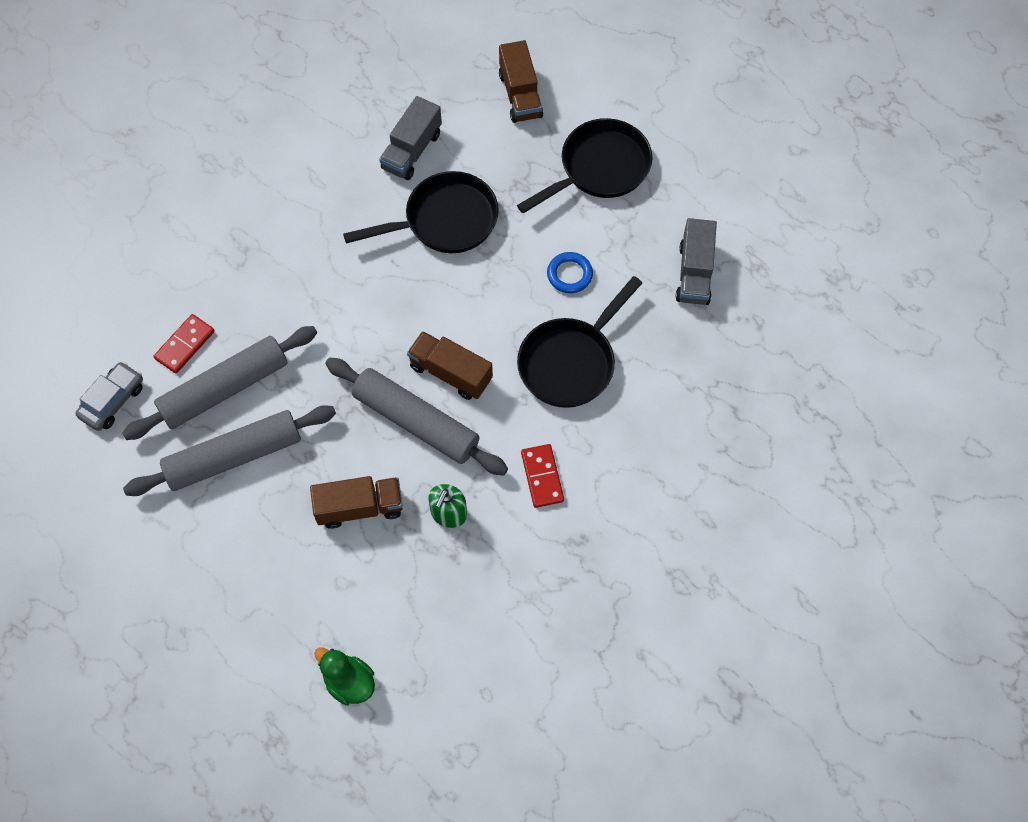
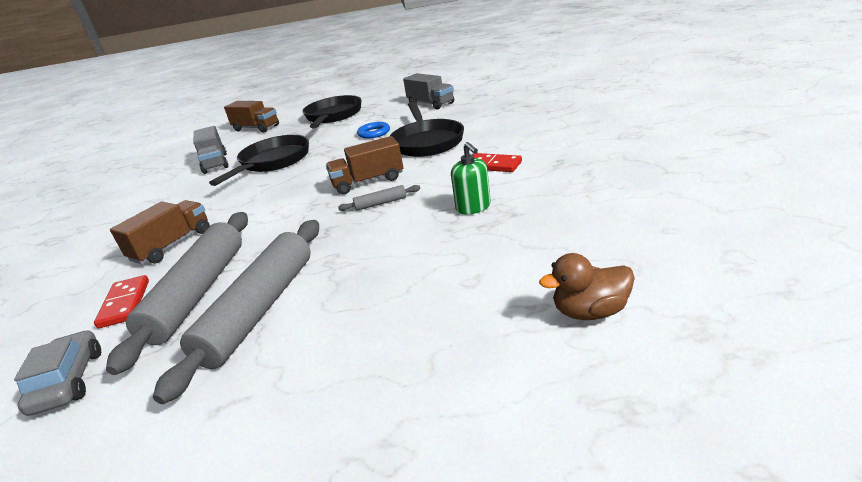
camera: 45 degrees left, 35 degrees down
brown truck [310,476,403,529] -> brown truck moved to [110,200,210,264]
green duck [314,647,375,706] -> brown duck [539,253,635,320]
grey rolling pin [325,358,508,476] -> grey rolling pin [338,185,420,211], size x0.41

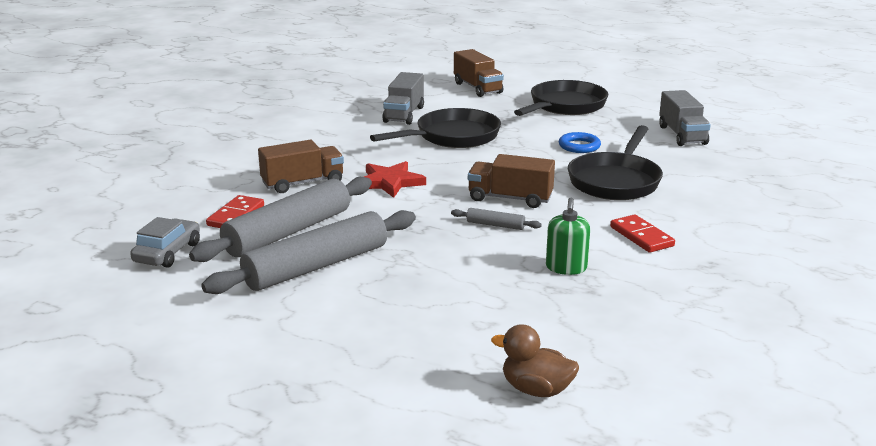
camera: 30 degrees right, 5 degrees down
none -> red star [364,161,426,198]

